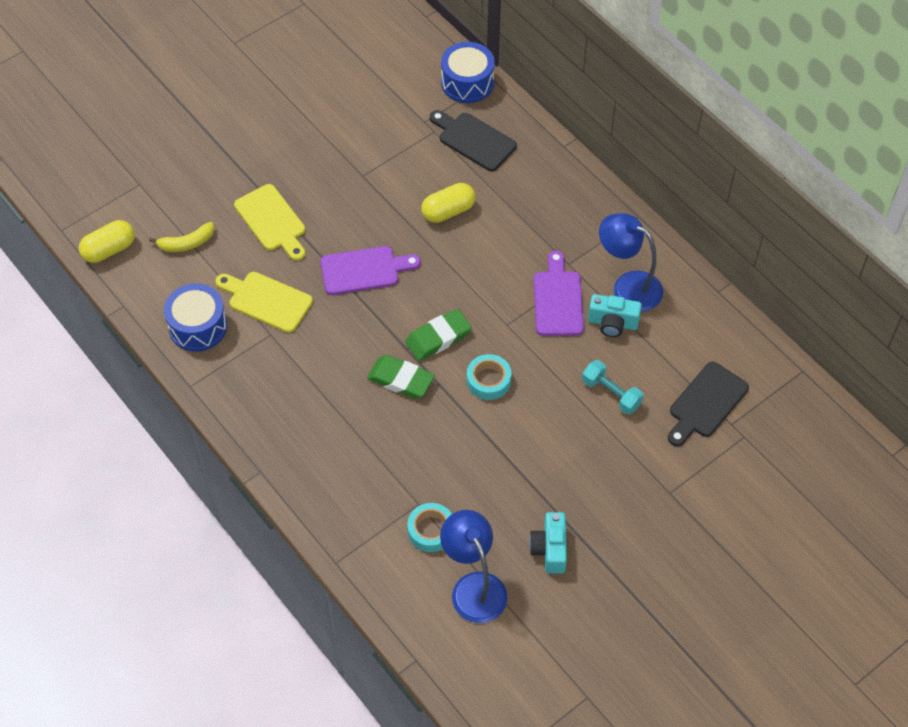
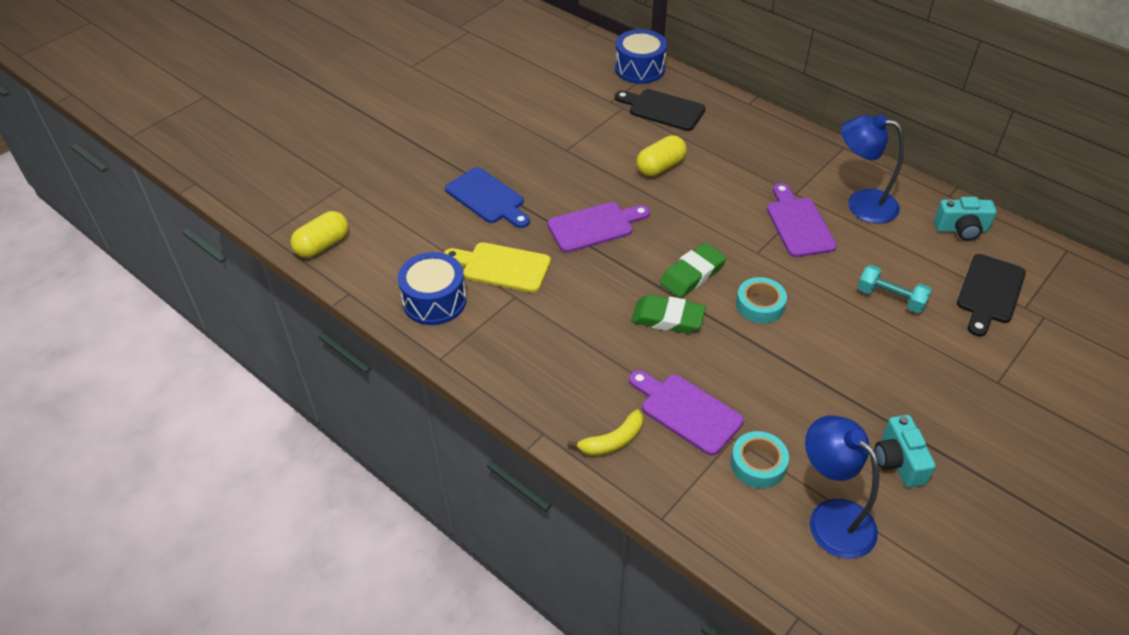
camera: 10 degrees left, 10 degrees down
yellow banana [149,222,214,252] -> yellow banana moved to [568,409,643,456]
yellow cutting board [234,184,305,261] -> blue cutting board [445,167,530,228]
turquoise camera [588,294,642,337] -> turquoise camera moved to [934,197,997,241]
none -> purple cutting board [629,370,744,456]

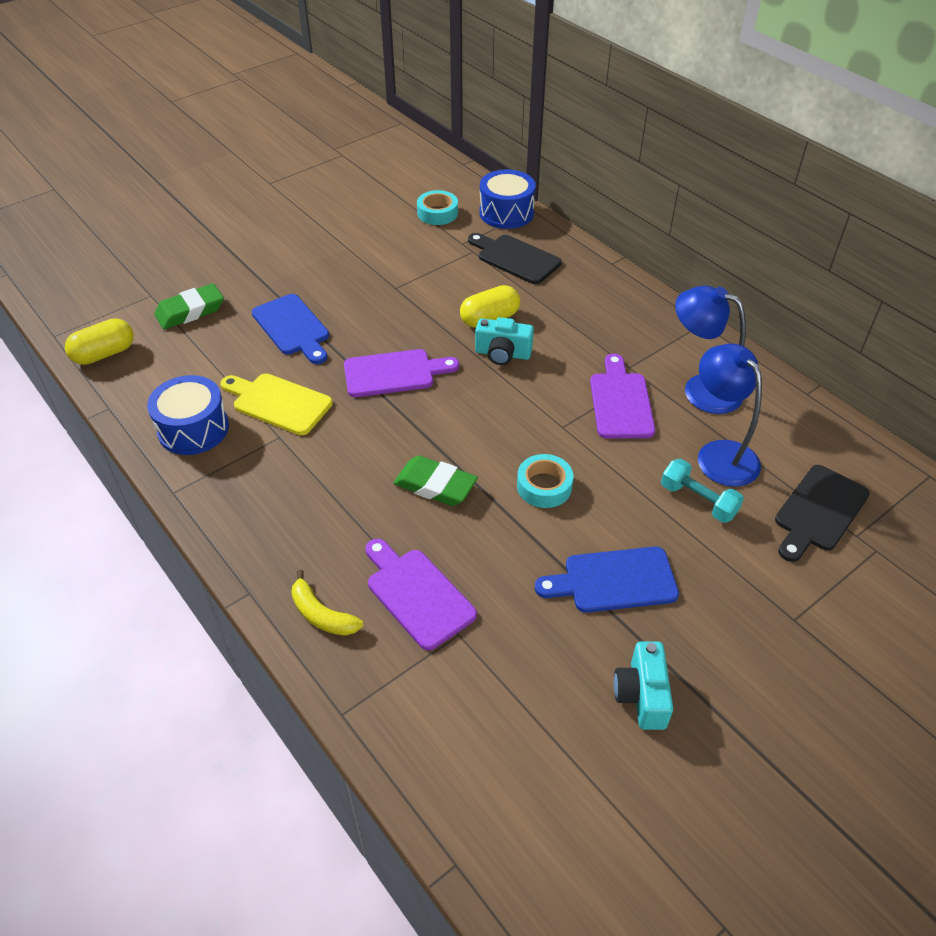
camera: 10 degrees right, 0 degrees up
yellow banana [568,409,643,456] -> yellow banana turned 60 degrees clockwise [291,570,363,636]
green eraser [660,243,726,298] -> green eraser moved to [154,284,224,329]
turquoise tape [731,431,789,488] -> turquoise tape moved to [417,190,458,225]
blue lamp [805,415,879,559] -> blue lamp moved to [698,344,762,487]
turquoise camera [934,197,997,241] -> turquoise camera moved to [475,317,534,365]
none -> blue cutting board [535,547,679,613]

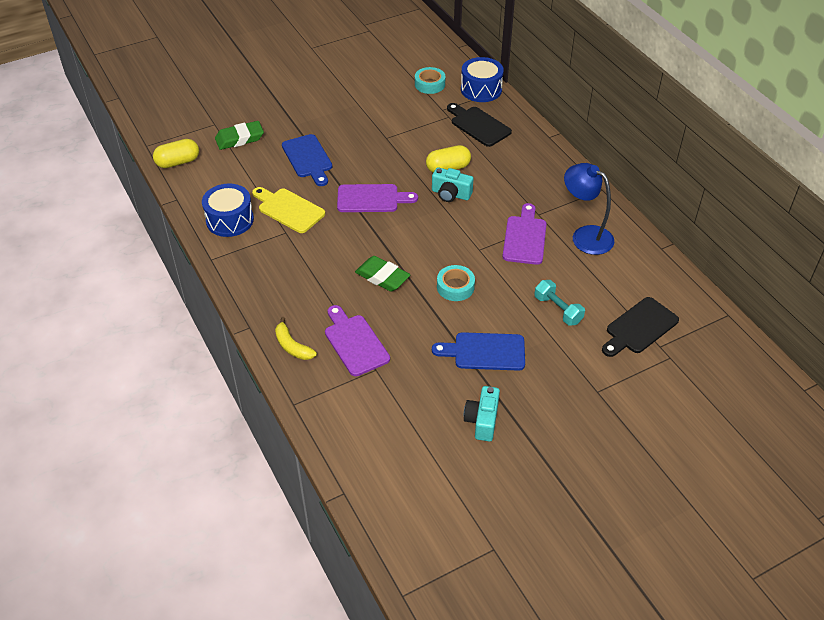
camera: 10 degrees right, 0 degrees up
blue lamp [698,344,762,487] -> none

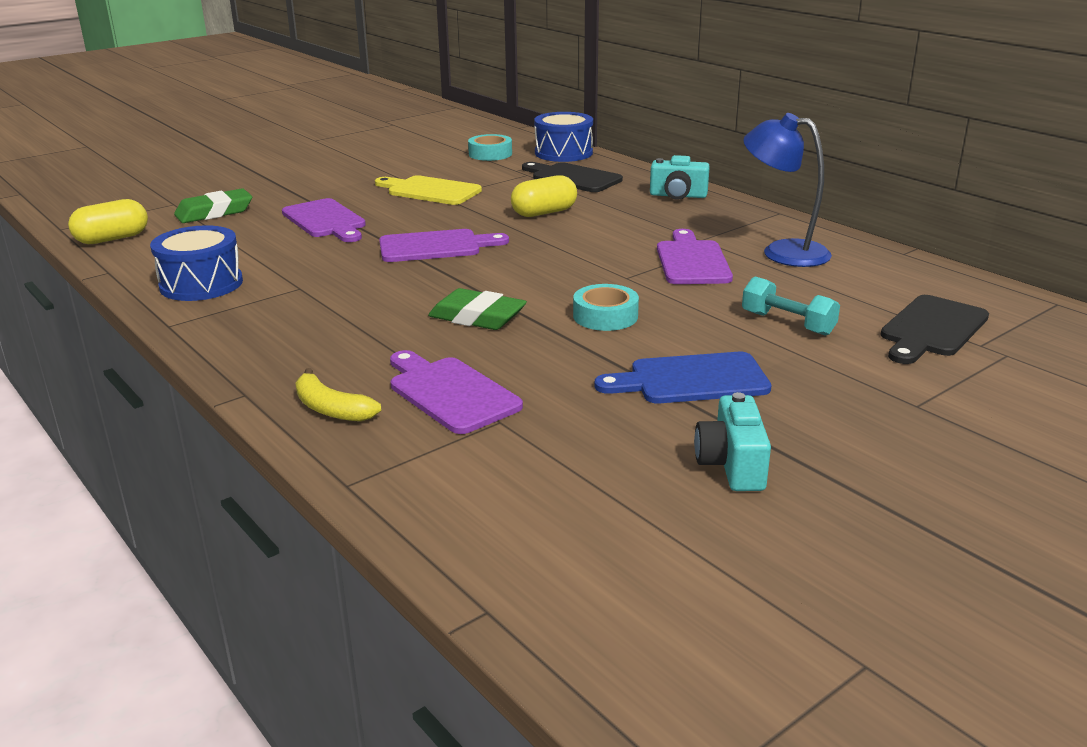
camera: 10 degrees left, 20 degrees down
yellow cutting board [252,187,325,233] -> yellow cutting board moved to [375,175,482,205]
blue cutting board [282,134,332,186] -> purple cutting board [282,198,366,242]
turquoise camera [432,167,474,202] -> turquoise camera moved to [650,155,710,200]

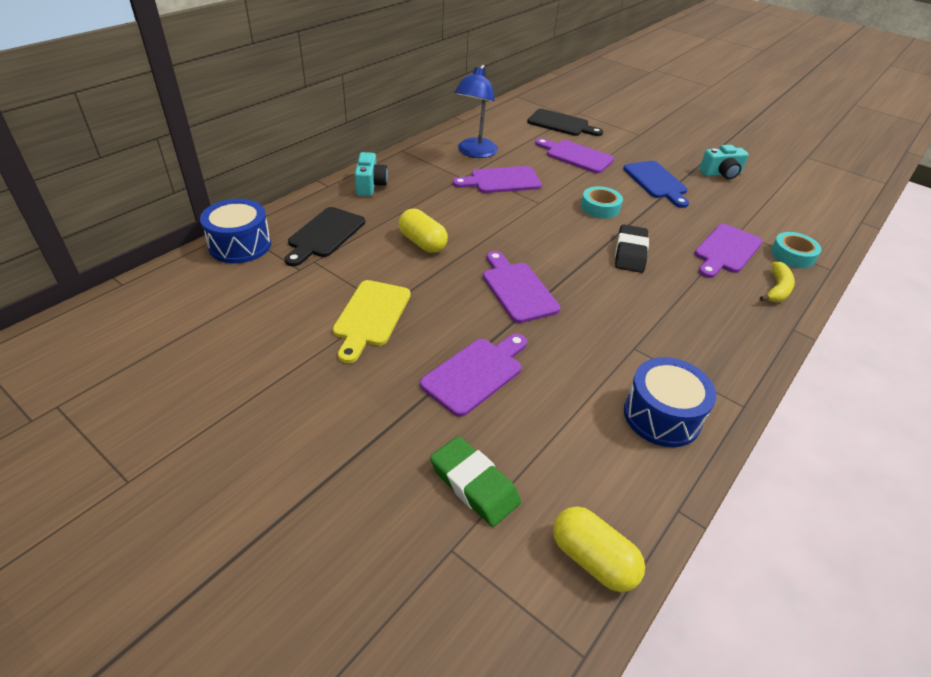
camera: 105 degrees left, 15 degrees up
green eraser [428,288,527,330] -> black eraser [615,224,649,273]
turquoise tape [468,134,512,161] -> turquoise tape moved to [771,232,821,268]
turquoise dumbbell [742,276,840,336] -> purple cutting board [535,138,614,173]

